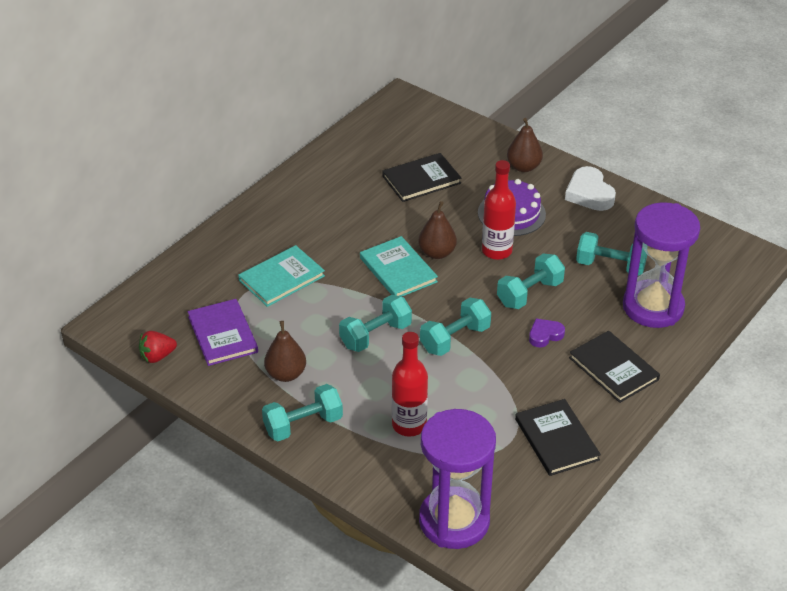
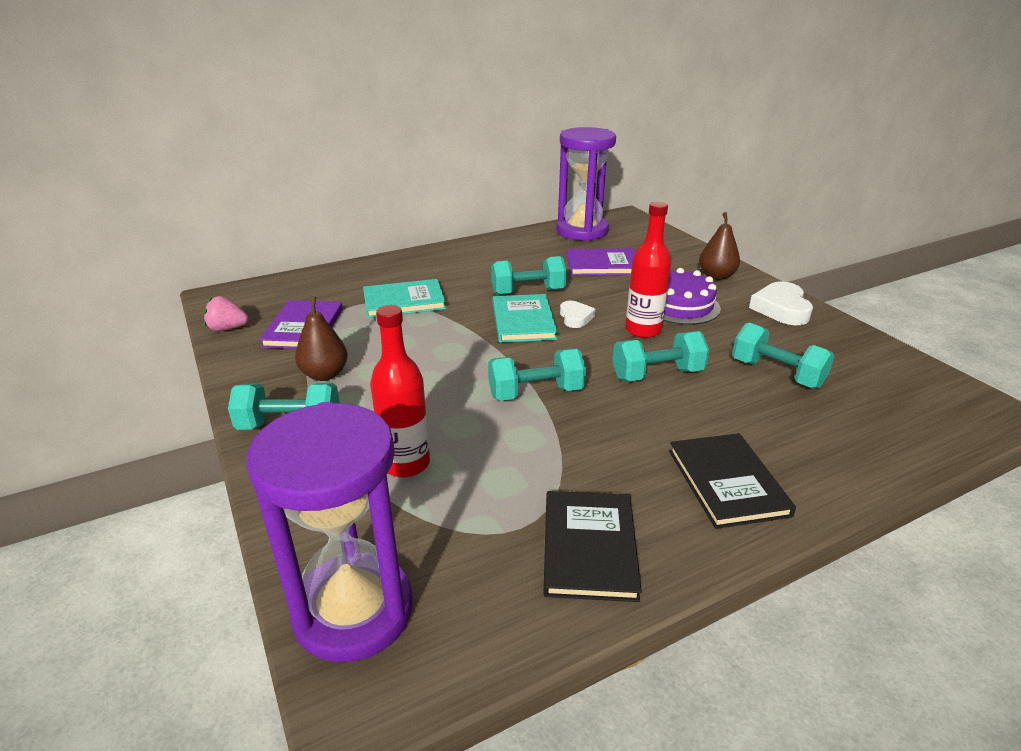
camera: 25 degrees right, 10 degrees down
red strawberry [139,331,177,363] -> pink strawberry [204,296,249,331]
turquoise dumbbell [339,295,412,352] -> turquoise dumbbell moved to [491,256,567,295]
black book [382,153,461,202] -> purple book [567,248,636,276]
brown pear [418,201,457,259] -> white heart [560,301,595,328]
purple heart [529,318,565,347] -> none
purple hourglass [623,202,700,328] -> purple hourglass moved to [556,127,616,241]

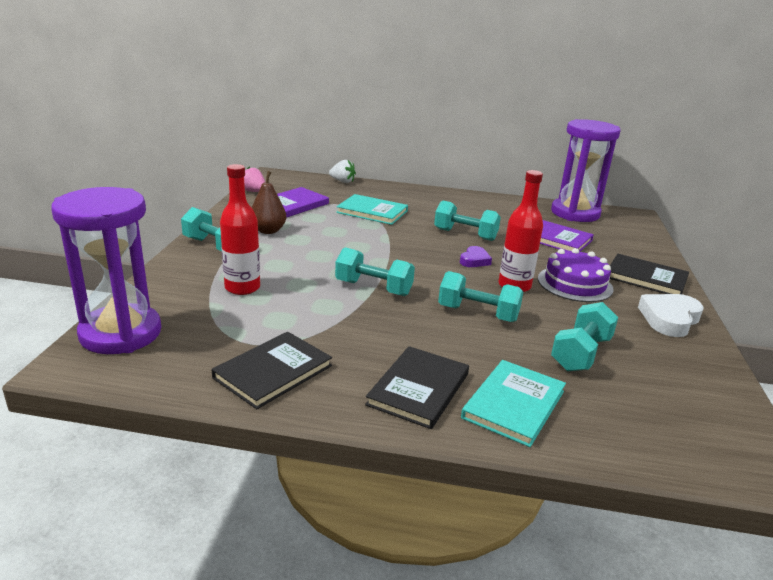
camera: 35 degrees right, 5 degrees down
turquoise book [493,294,557,343] -> turquoise book moved to [461,360,566,447]
white heart [560,301,595,328] -> purple heart [460,246,492,267]
brown pear [699,212,740,280] -> black book [610,254,689,294]
turquoise dumbbell [732,322,835,389] -> turquoise dumbbell turned 45 degrees clockwise [551,302,618,371]
none -> white strawberry [329,160,356,183]

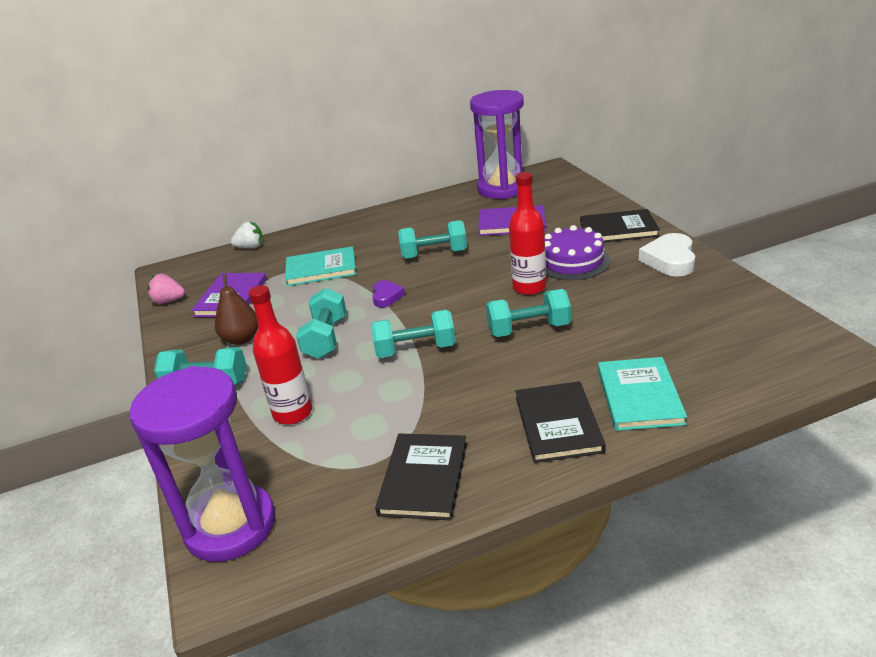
camera: 25 degrees left, 5 degrees up
purple heart [460,246,492,267] -> purple heart moved to [372,280,405,307]
turquoise dumbbell [551,302,618,371] -> turquoise dumbbell moved to [296,288,346,359]

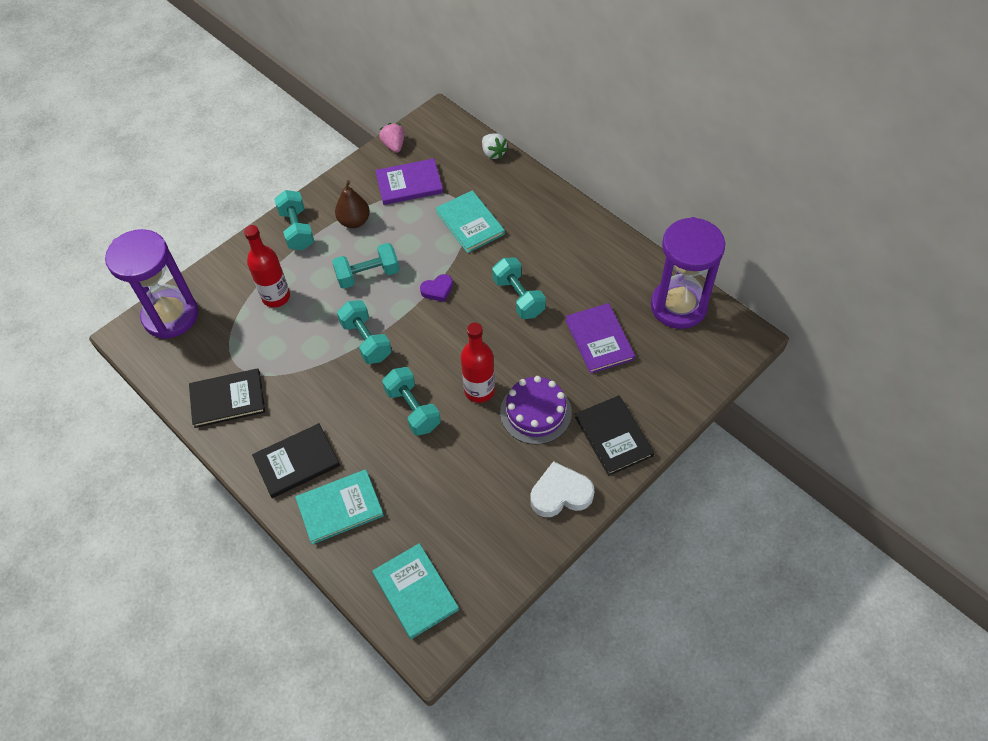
camera: 65 degrees right, 25 degrees up
none -> turquoise book [372,543,459,639]

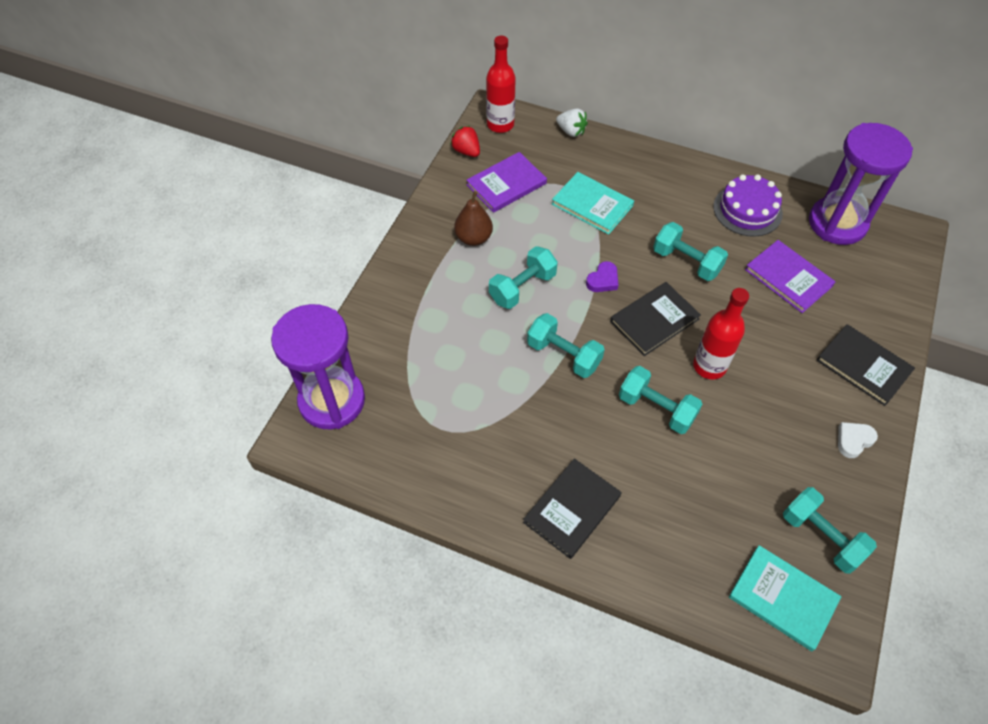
camera: 25 degrees left, 0 degrees up
black book [189,368,265,428] -> black book moved to [610,282,701,356]
red bottle [244,225,290,308] -> red bottle moved to [486,36,516,133]
turquoise dumbbell [274,190,314,250] -> turquoise dumbbell moved to [783,487,877,574]
turquoise book [295,469,384,544] -> none
pink strawberry [379,123,404,153] -> red strawberry [450,126,480,157]
purple cake [500,376,572,445] -> purple cake moved to [713,174,783,237]
white heart [530,461,594,517] -> white heart [838,422,878,458], size x0.60

